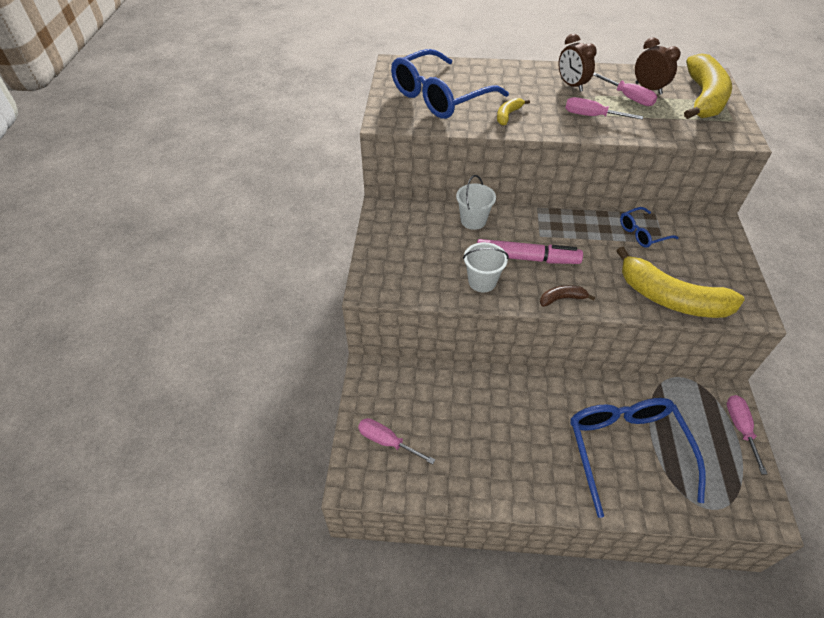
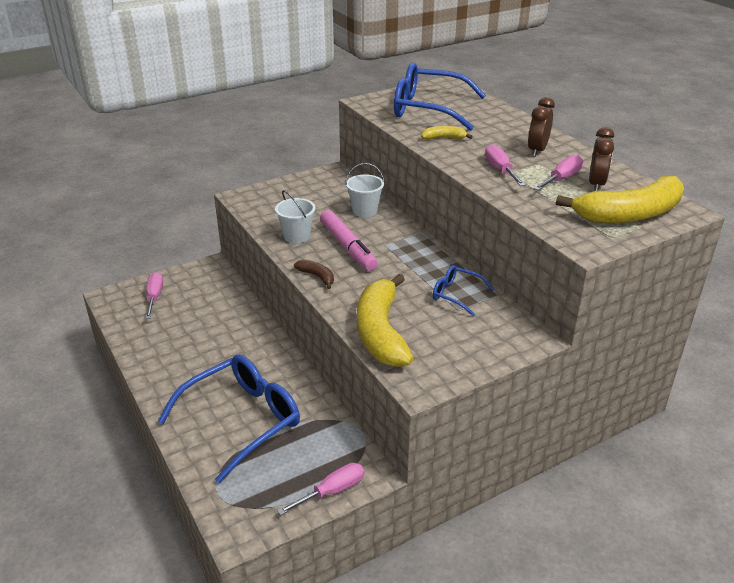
camera: 55 degrees right, 15 degrees down
pink screwdriver [593,72,657,106] -> pink screwdriver turned 150 degrees counterclockwise [533,155,583,190]

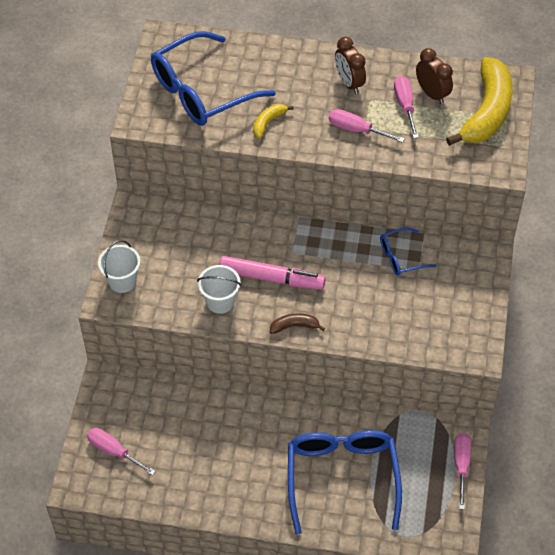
camera: 50 degrees left, 20 degrees up
white bucket [345,163,385,217] -> white bucket moved to [98,240,140,293]
yellow banana [357,274,414,367] -> none

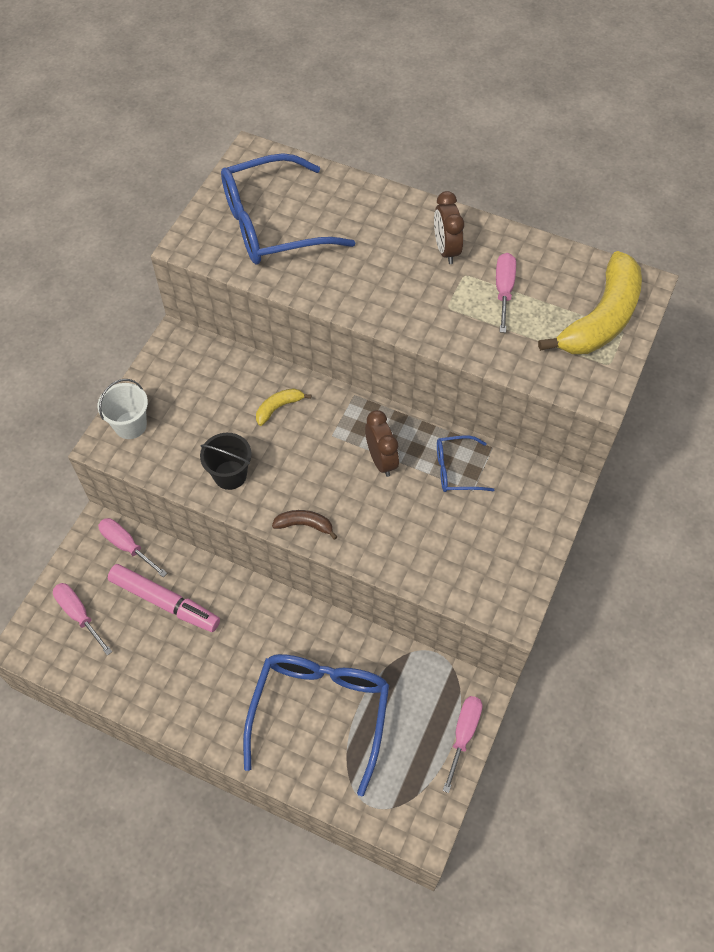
camera: 15 degrees right, 5 degrees up
white bucket [197,265,241,314] -> black bucket [200,433,252,490]
pink marker [219,256,326,290] -> pink marker moved to [108,564,220,632]
yellow banana [253,104,294,139] -> yellow banana moved to [256,388,311,426]
pink screwdriver [329,109,405,143] -> pink screwdriver moved to [98,518,167,577]
brown clock [416,48,453,104] -> brown clock moved to [365,410,399,477]

